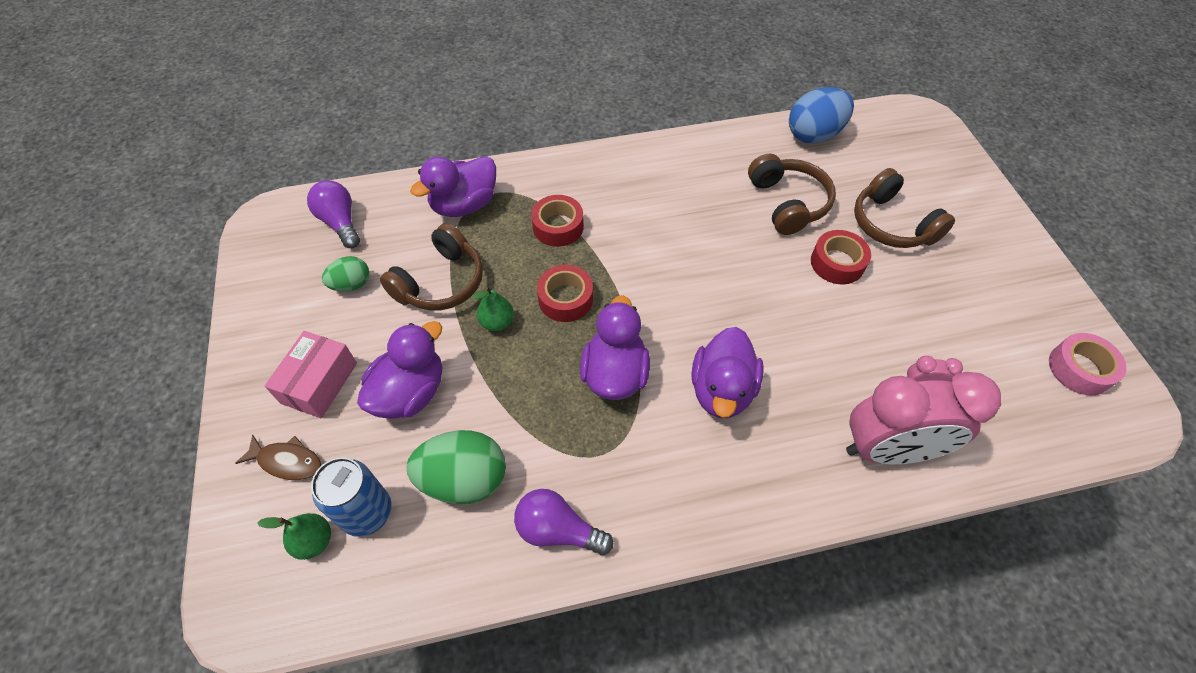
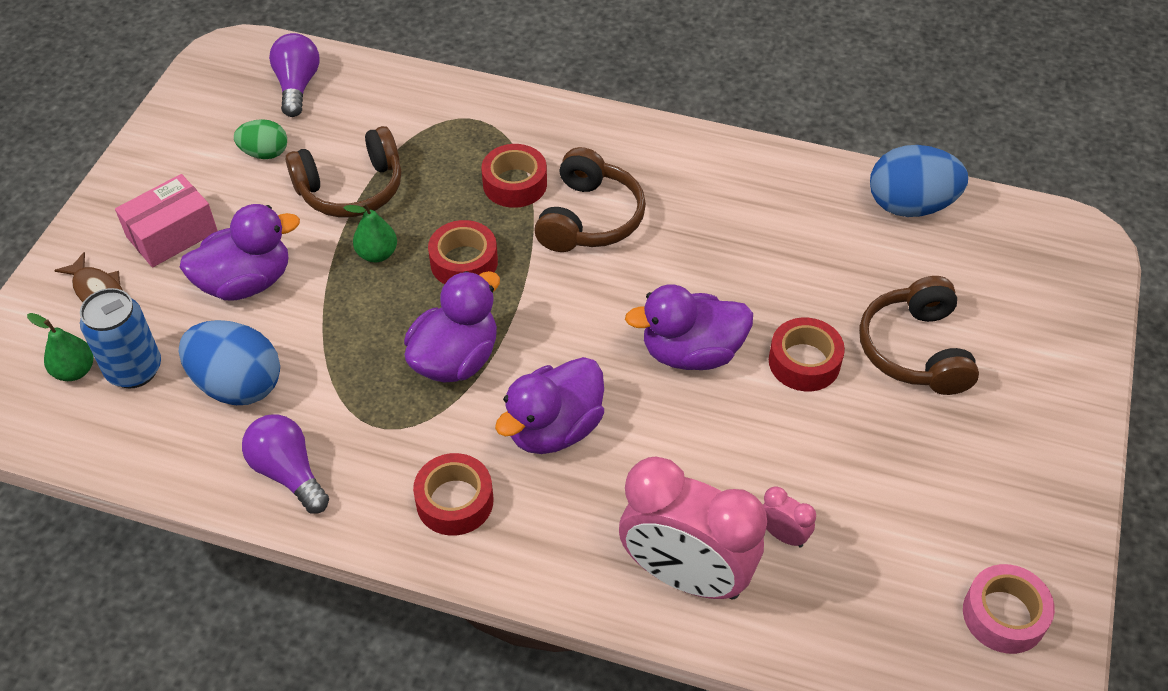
camera: 30 degrees right, 5 degrees down
green egg [407,430,506,504] -> blue egg [179,320,280,405]
purple duck [410,156,496,217] -> purple duck moved to [625,285,753,370]
brown headphones [748,154,836,235] -> brown headphones moved to [534,147,646,252]
none -> red tape [413,453,493,536]

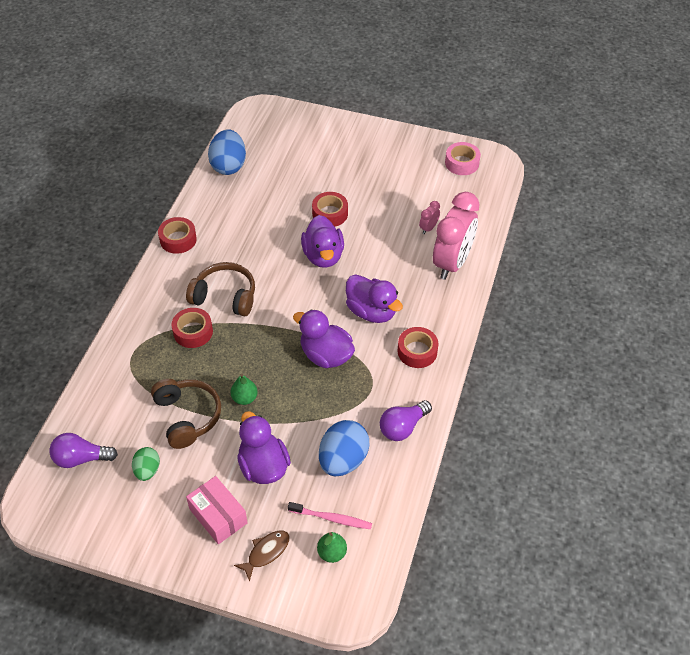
camera: 90 degrees left, 0 degrees up
blue can [80,288,161,388] -> pink toothbrush [288,502,372,529]
red tape [428,220,498,284] -> red tape moved to [158,217,197,254]
brown headphones [859,276,979,395] -> none

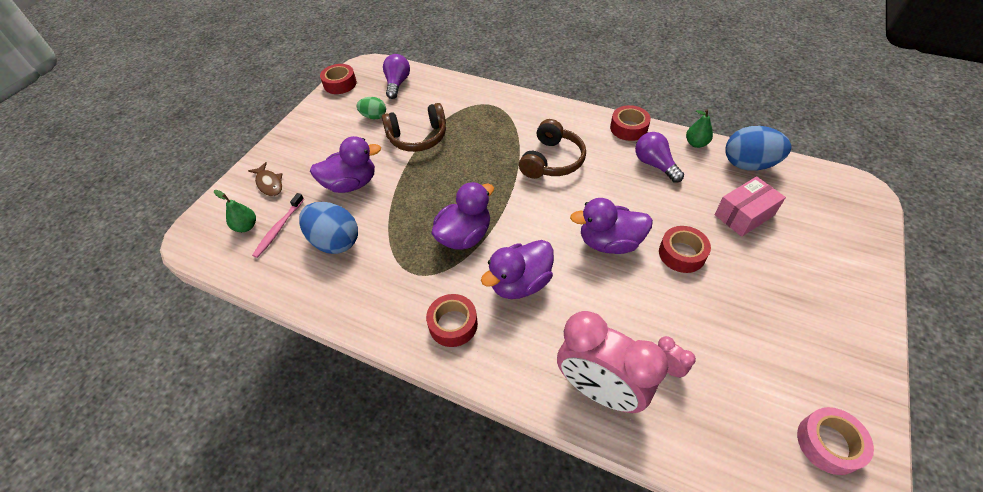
camera: 100 degrees right, 0 degrees up
red tape [171,308,213,348] -> red tape moved to [320,64,357,94]
pink box [186,476,248,544] -> pink box moved to [714,176,786,237]
green pear [231,374,258,405] -> green pear moved to [686,109,713,148]
purple light bulb [380,400,432,441] -> purple light bulb moved to [635,132,684,183]

